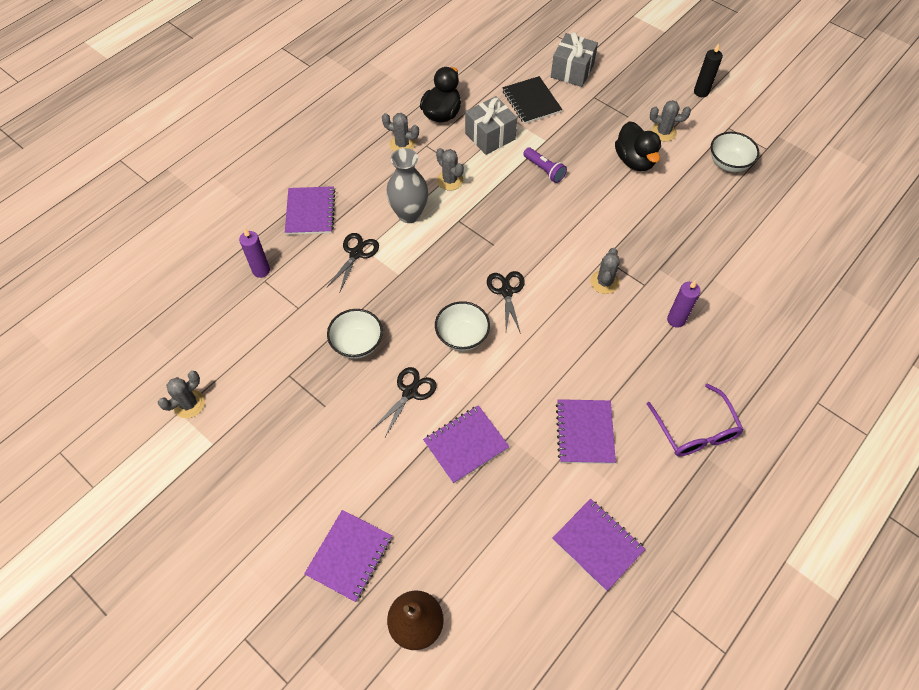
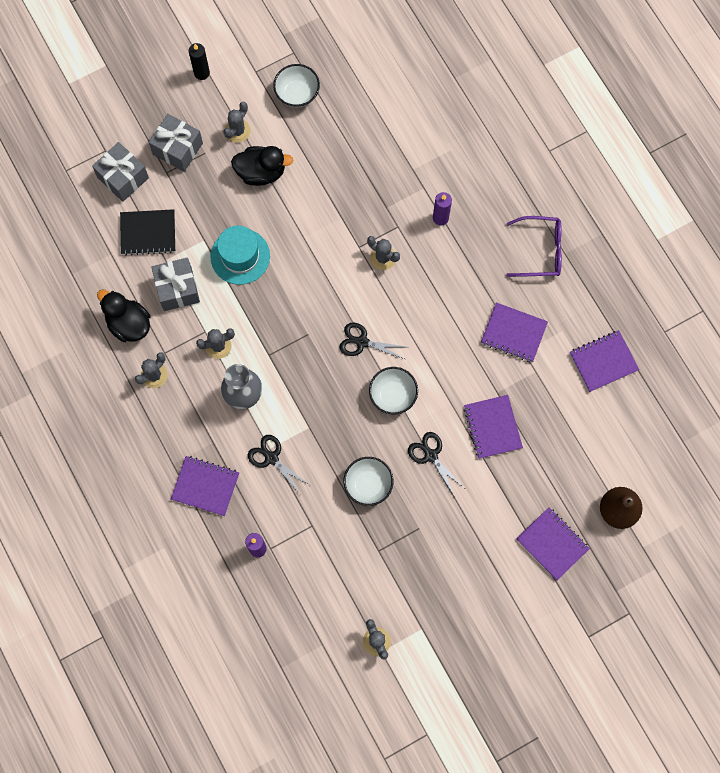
camera: 70 degrees left, 15 degrees up
purple flashlight [523,148,567,183] -> turquoise hat [210,226,270,285]
none -> grey gift [149,114,203,172]

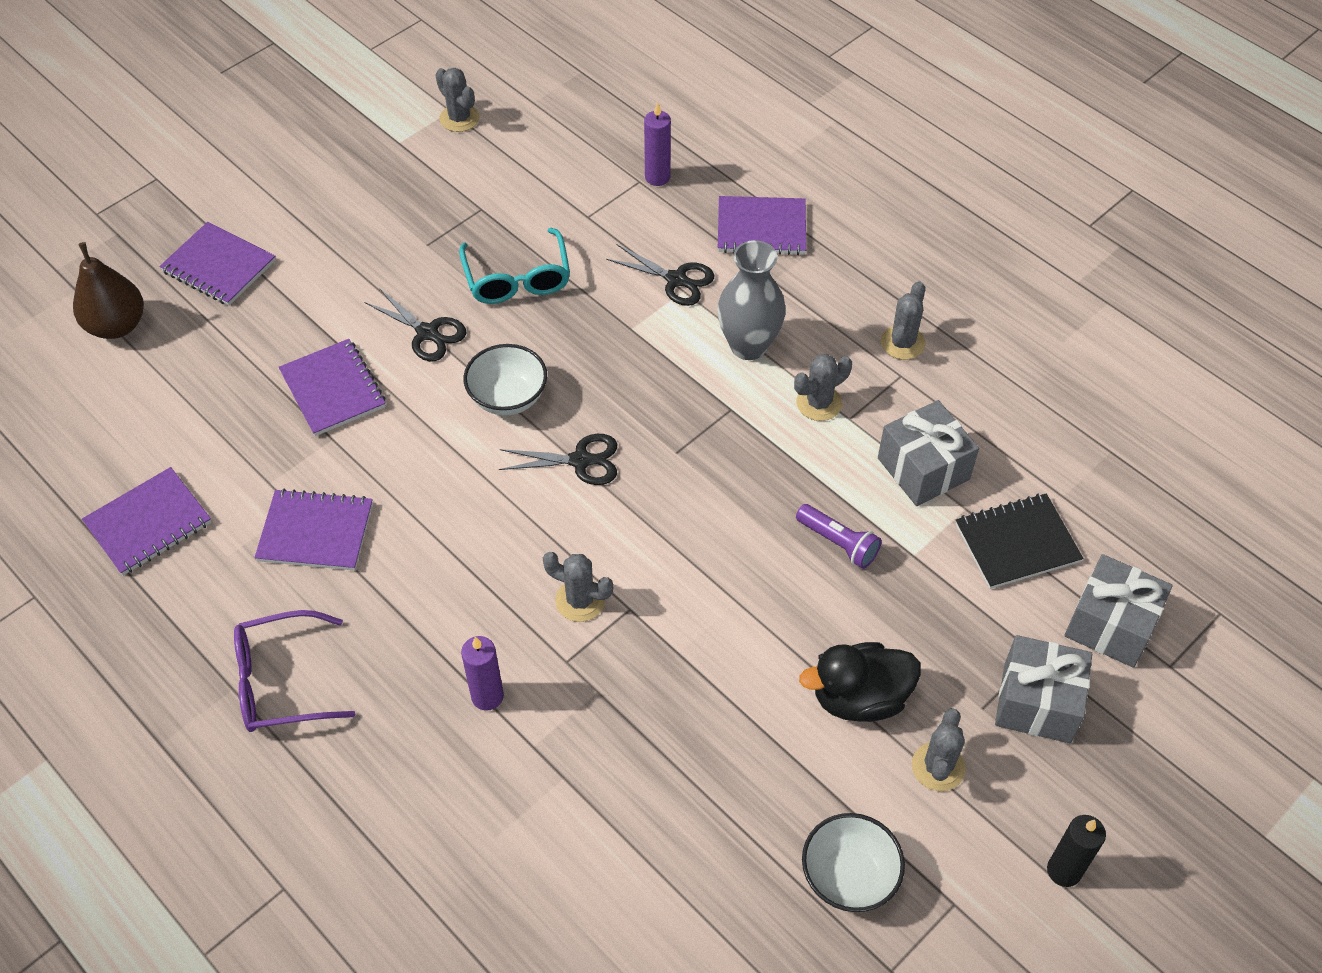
camera: 165 degrees right, 20 degrees down
black duck [97,290,150,342] -> none
turquoise hat [210,226,270,285] -> purple flashlight [796,504,882,569]
white bowl [344,457,394,506] -> turquoise glasses [459,228,570,304]

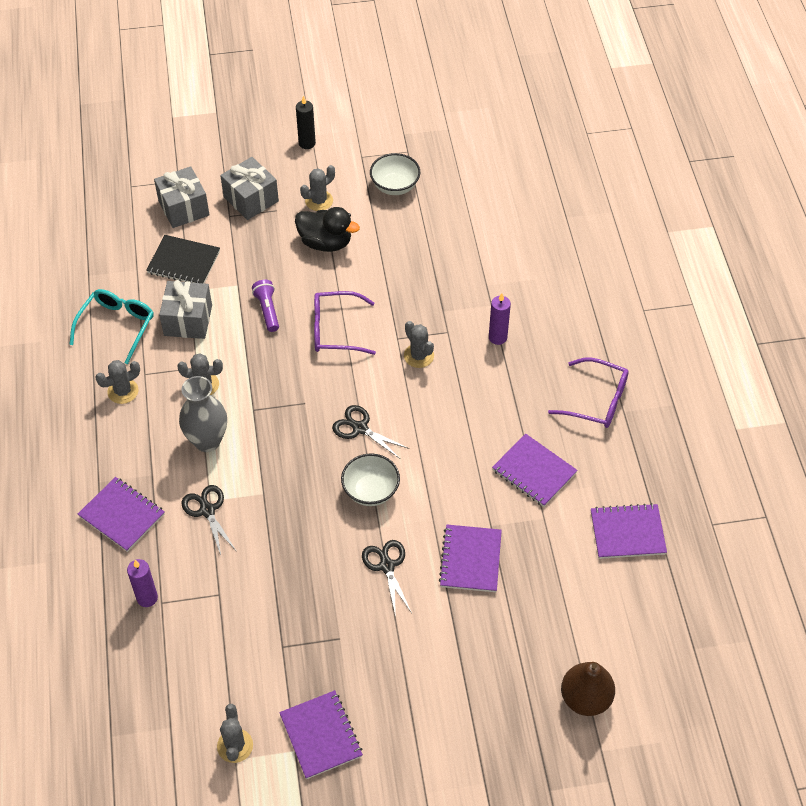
camera: 145 degrees left, 0 degrees up
purple notebook [159,222,276,306] -> purple notebook moved to [279,690,363,779]
turquoise glasses [459,228,570,304] -> turquoise glasses moved to [69,289,154,364]
none -> purple glasses [314,291,376,355]

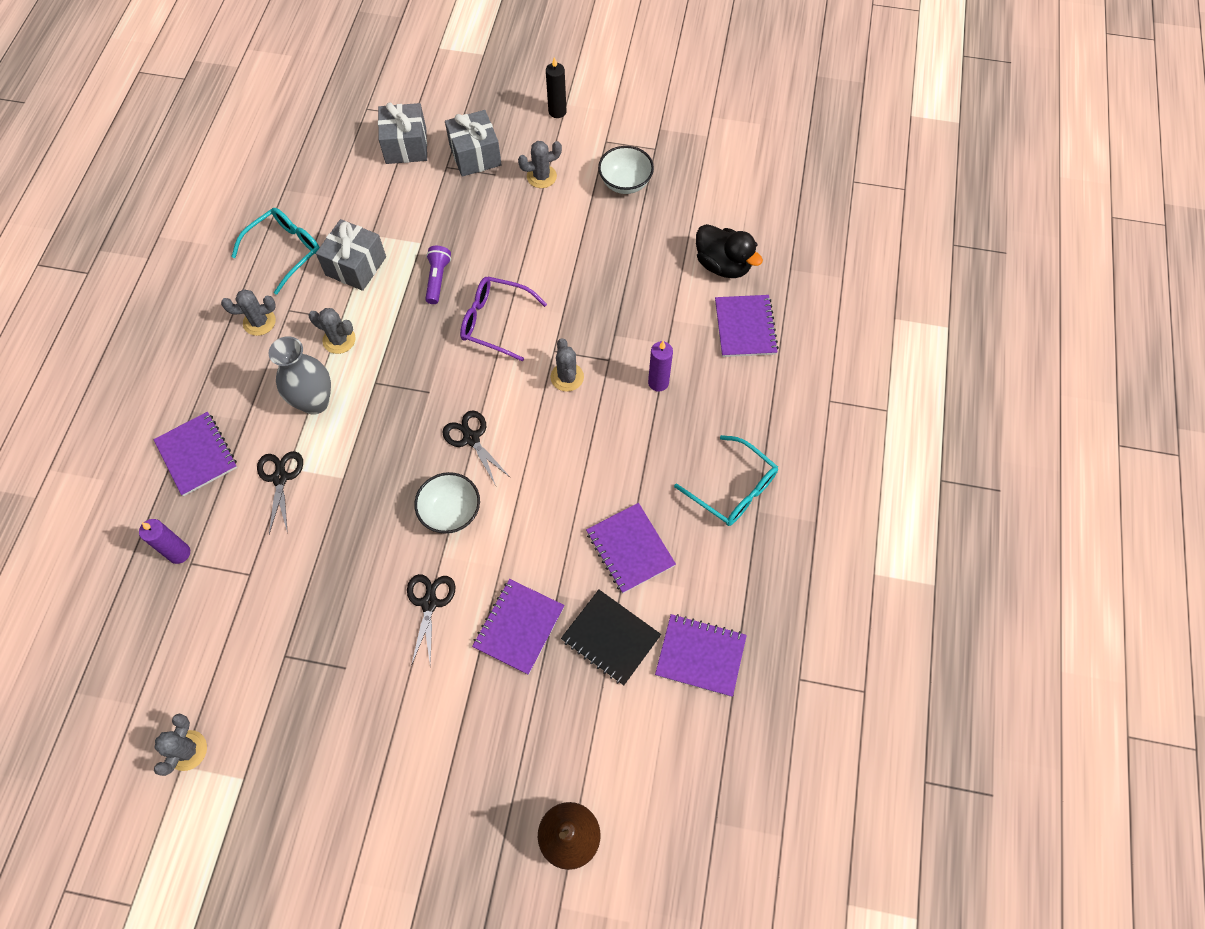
camera: 20 degrees right, 10 degrees up
black notebook [146,235,220,283] -> black notebook moved to [561,590,661,686]
purple notebook [279,690,363,779] -> purple notebook moved to [715,295,779,357]
black duck [295,207,360,252] -> black duck moved to [696,224,763,278]
purple glasses [548,358,629,428] -> turquoise glasses [674,435,778,526]

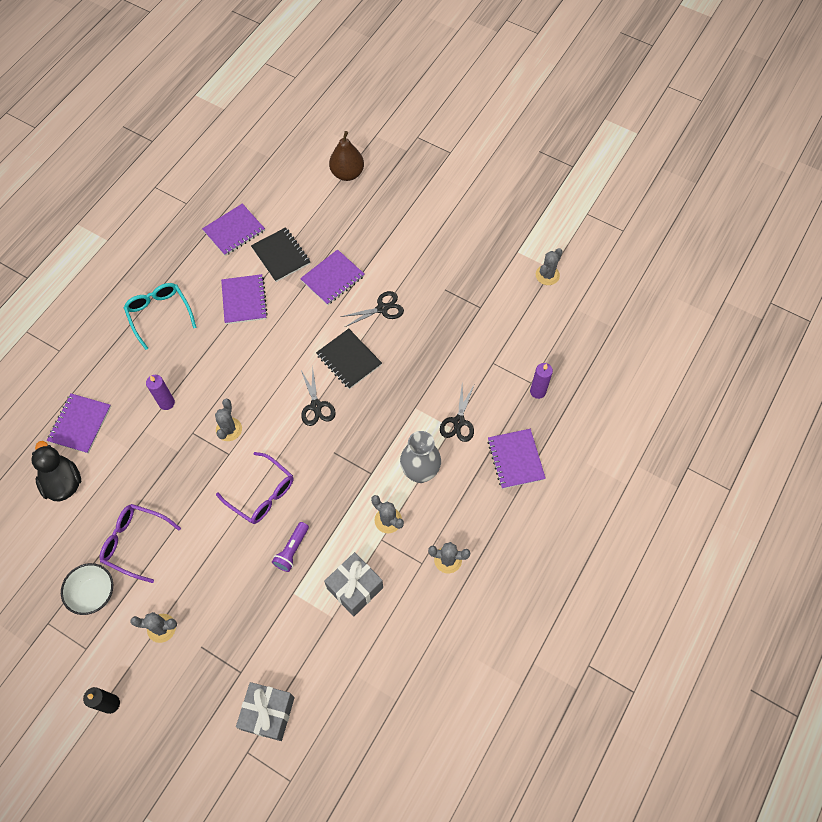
camera: 160 degrees left, 0 degrees up
turquoise glasses [231,208,320,295] -> none
black scissors [407,574,456,666] -> black scissors turned 135 degrees counterclockwise [340,291,404,327]
white bowl [414,472,480,534] -> black notebook [316,329,382,389]
grey gift [445,110,502,177] -> none
purple notebook [655,614,747,697] -> purple notebook turned 75 degrees counterclockwise [202,204,265,256]
none -> purple glasses [100,504,181,583]

